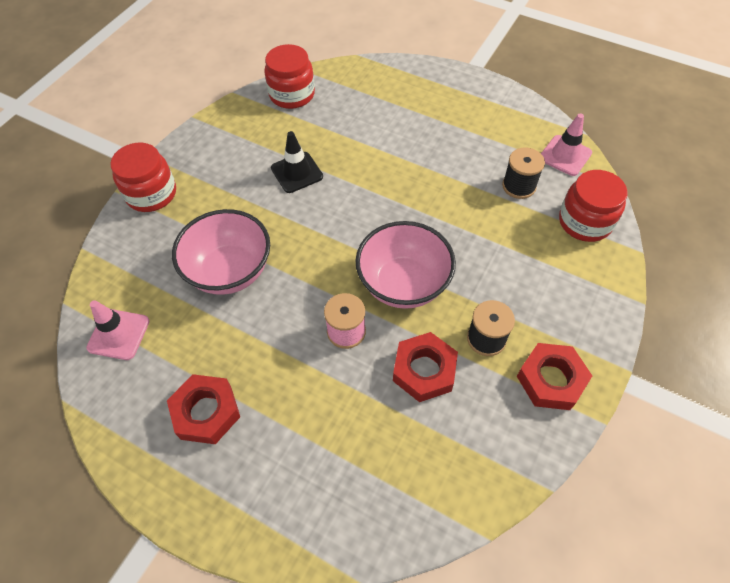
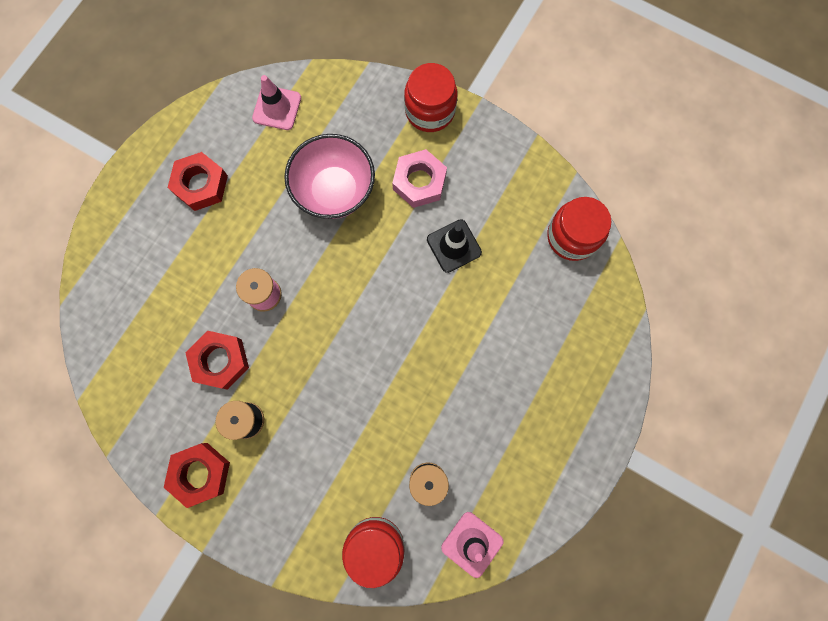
camera: 90 degrees right, 20 degrees up
pink bowl [356,221,456,309] -> none
none -> pink nut [392,149,447,208]

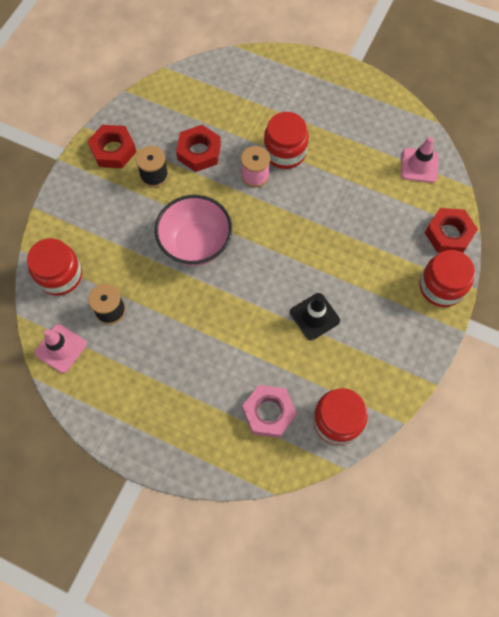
camera: 85 degrees right, 10 degrees down
red nut [167,152,228,211] -> red nut moved to [425,208,478,253]
pink bowl [284,134,375,219] -> pink bowl moved to [155,195,232,266]
pink nut [392,149,447,208] -> pink nut moved to [242,385,297,438]
none -> red jar [264,112,309,169]

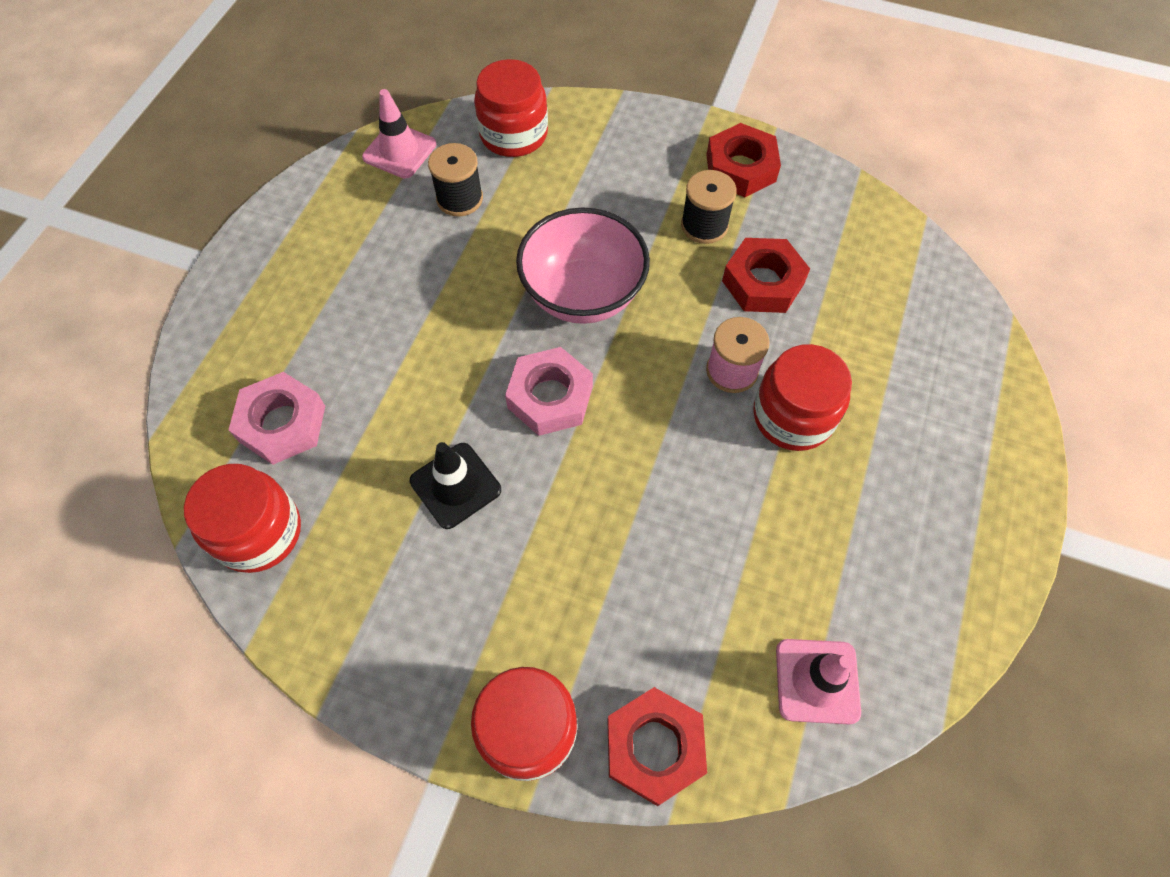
camera: 85 degrees right, 5 degrees down
none -> pink nut [505,347,593,436]

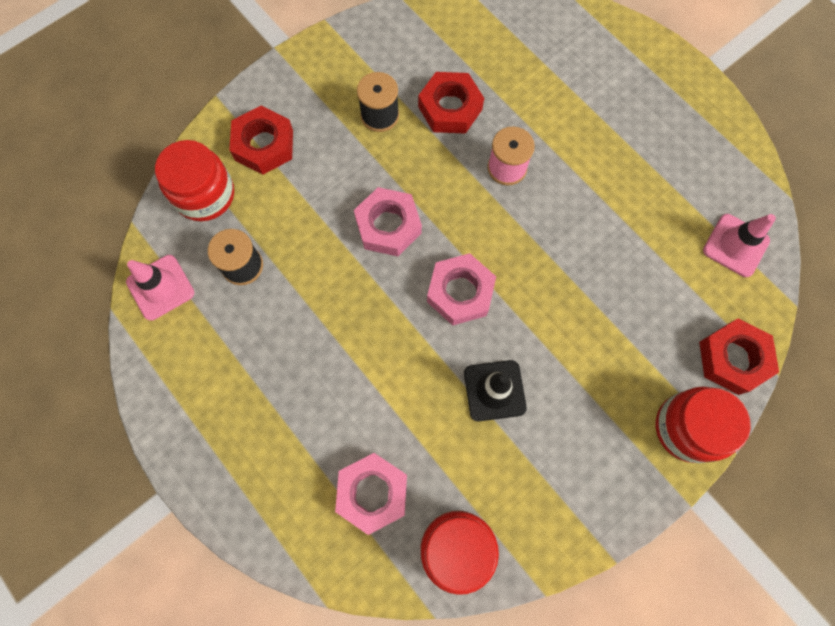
camera: 60 degrees left, 10 degrees up
pink bowl [516,208,650,324] -> pink nut [354,187,422,256]
red nut [706,123,781,197] -> red nut moved to [229,106,293,175]
red jar [753,344,852,451] -> none

